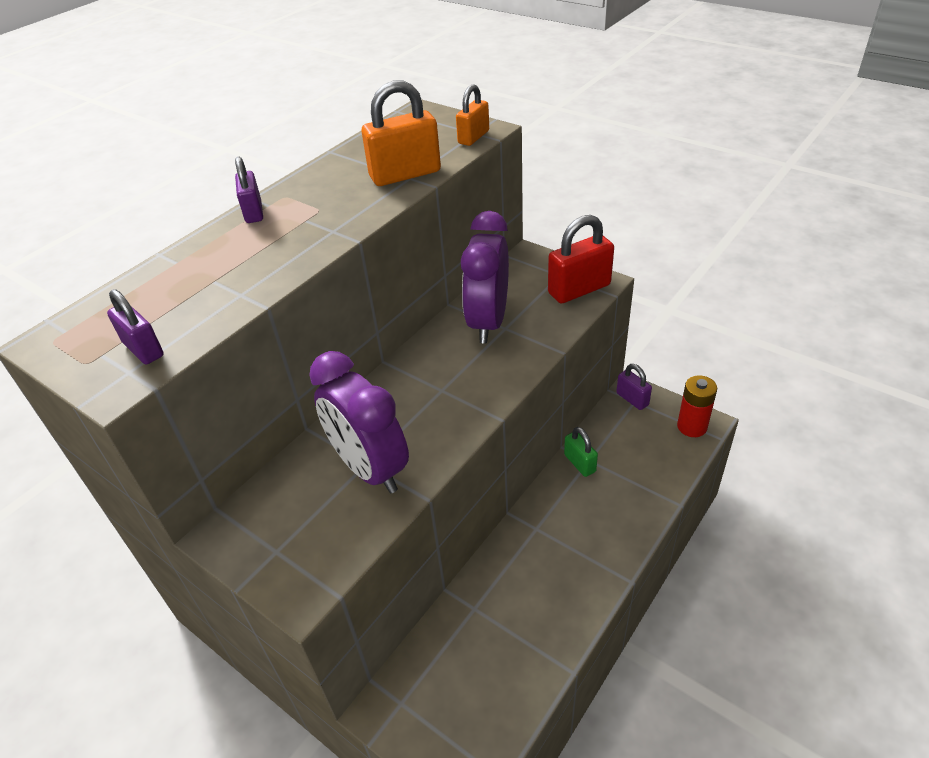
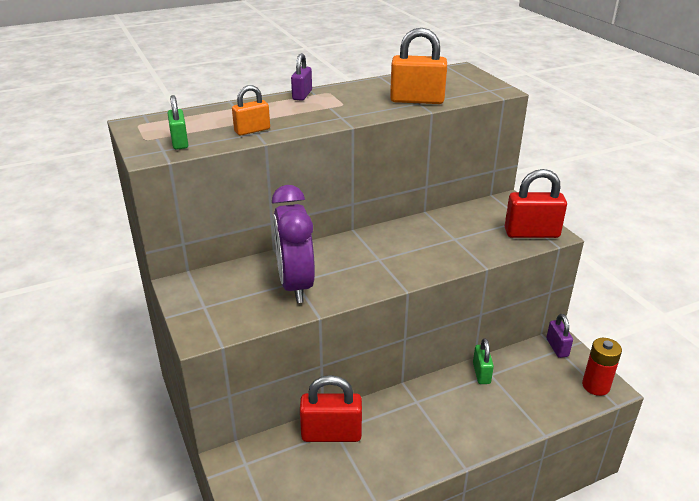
camera: 25 degrees right, 10 degrees down
purple padlock [107,289,164,365] -> green padlock [168,95,188,150]
orange padlock [456,84,489,146] -> orange padlock moved to [232,85,270,135]
purple clock [461,211,509,343] -> none
none -> red padlock [300,375,362,442]

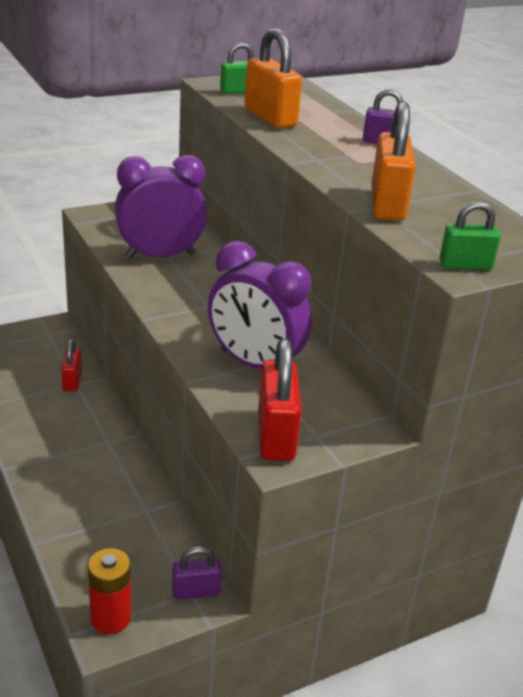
camera: 85 degrees right, 0 degrees up
orange padlock [232,85,270,135] -> orange padlock [244,28,302,129], size x1.68
red padlock [300,375,362,442] -> red padlock [61,339,82,391], size x0.60
green padlock [473,338,494,384] -> green padlock moved to [439,201,501,270]
none -> purple clock [208,241,312,369]

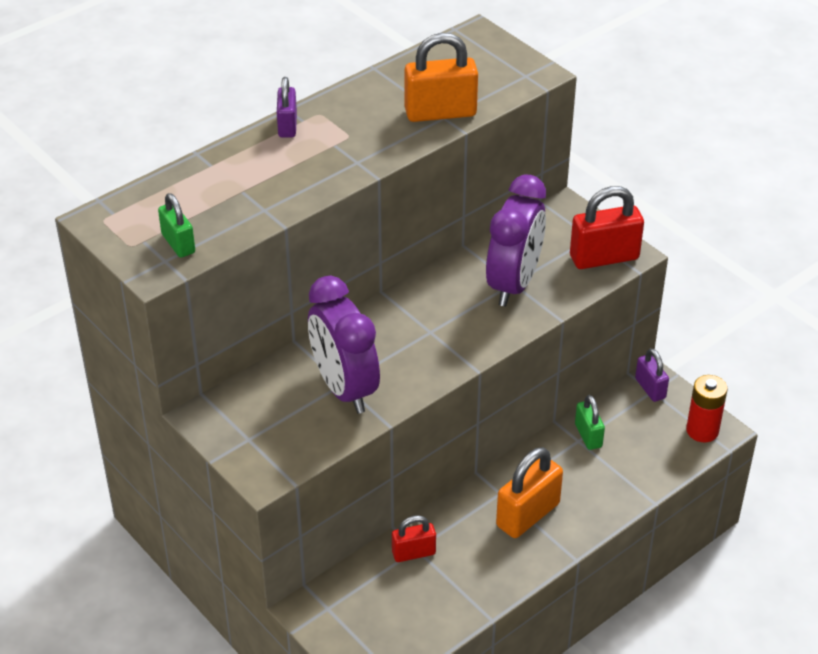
camera: 100 degrees left, 10 degrees up
orange padlock [244,28,302,129] -> orange padlock moved to [496,447,563,538]
green padlock [439,201,501,270] -> green padlock moved to [575,395,605,450]

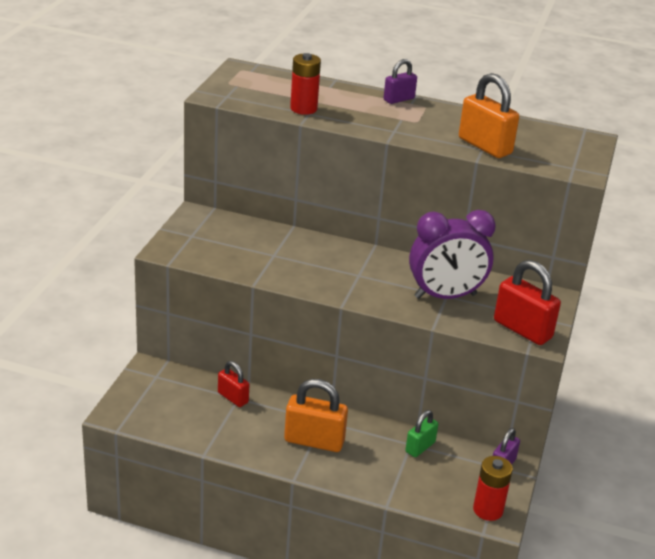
camera: 55 degrees right, 10 degrees down
green padlock [158,193,195,258] -> none
purple clock [308,276,380,414] -> none
none -> red battery [290,53,321,115]

